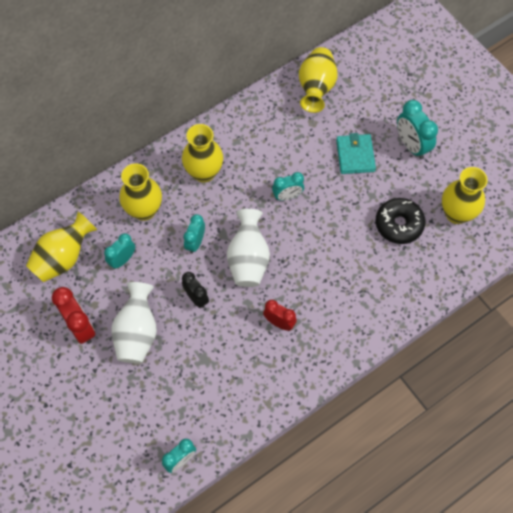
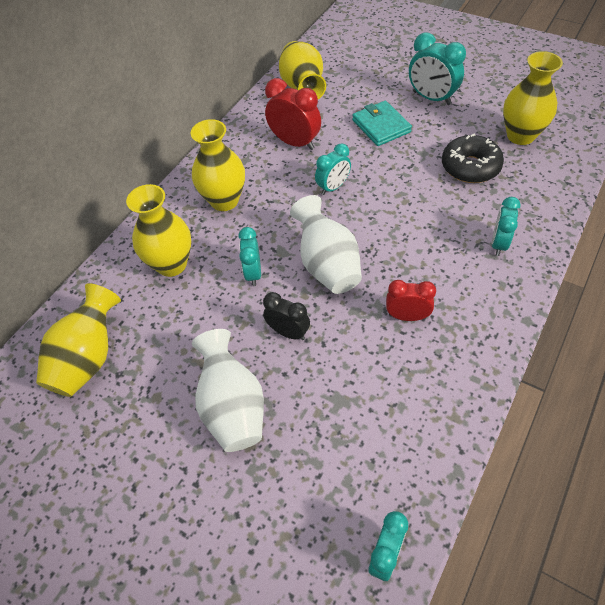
camera: 20 degrees left, 10 degrees down
red clock [52,287,96,344] -> red clock moved to [265,78,321,150]
turquoise clock [104,233,135,269] -> turquoise clock moved to [492,197,521,256]

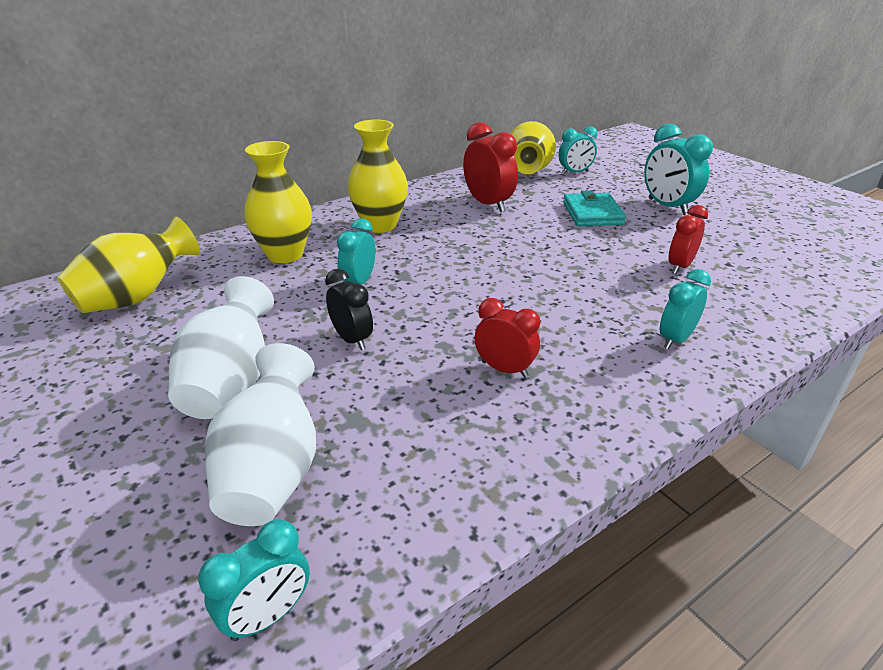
camera: 20 degrees right, 20 degrees down
white vase [290,195,362,294] -> white vase moved to [205,343,316,526]
turquoise clock [315,143,351,195] -> turquoise clock moved to [559,126,598,174]
black donut [442,134,504,183] -> red clock [668,205,708,274]
yellow vase [503,51,563,145] -> none

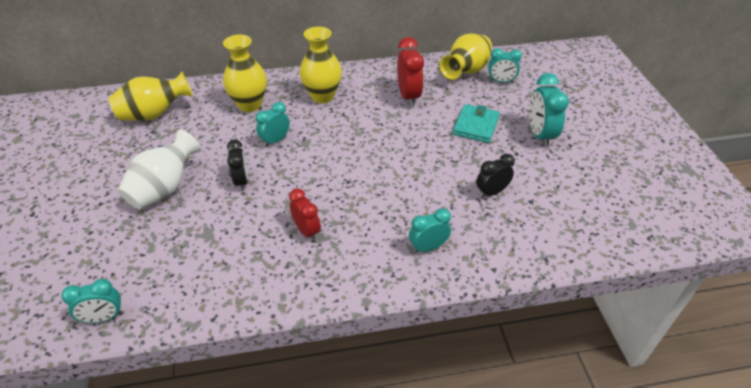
camera: 25 degrees right, 10 degrees up
white vase [205,343,316,526] -> none
red clock [668,205,708,274] -> black clock [476,154,515,198]

